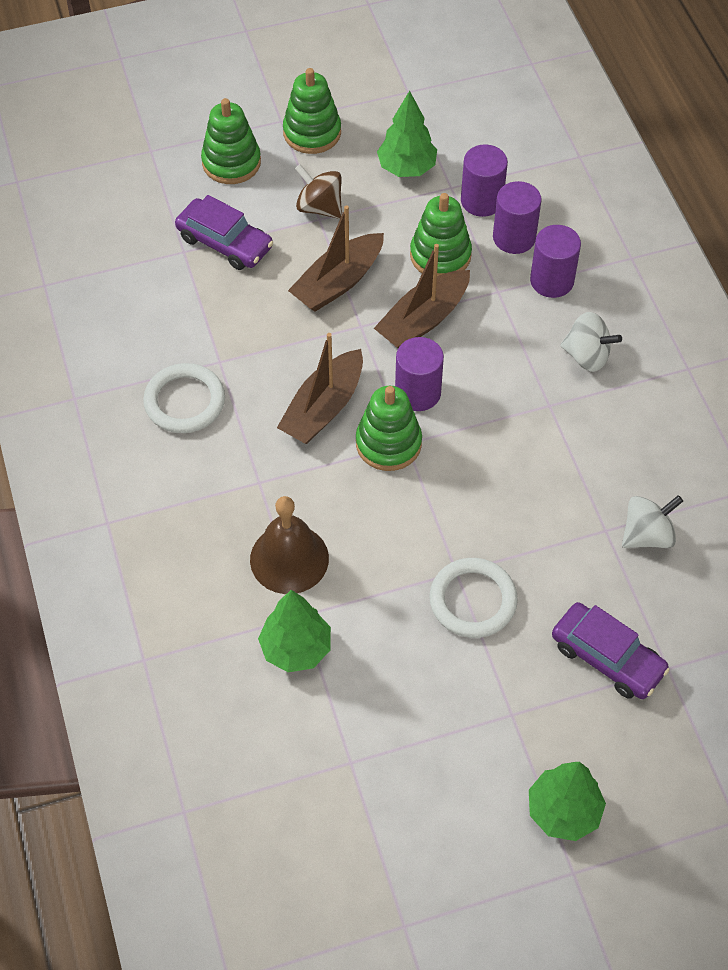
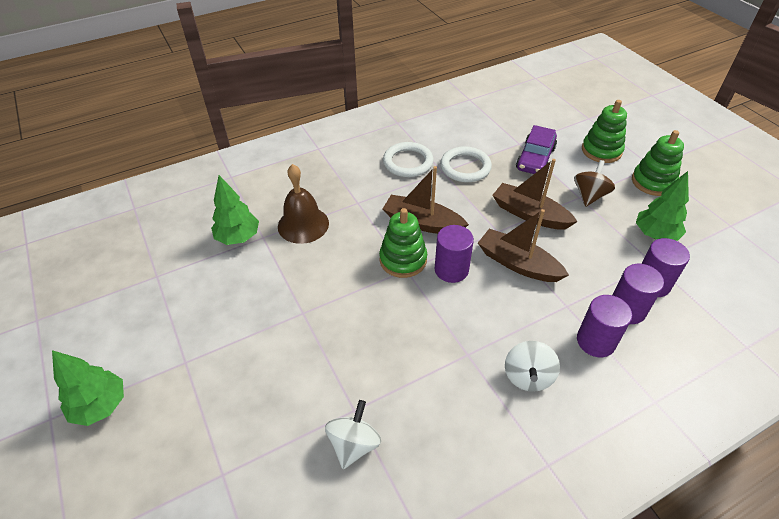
camera: 80 degrees right, 10 degrees down
green stacking toy [410,193,472,276] -> none
white ring [429,558,518,638] -> white ring moved to [440,146,492,182]
purple car [552,602,670,699] -> none
white spinning top [622,495,683,548] -> white spinning top turned 120 degrees counterclockwise [325,400,381,469]

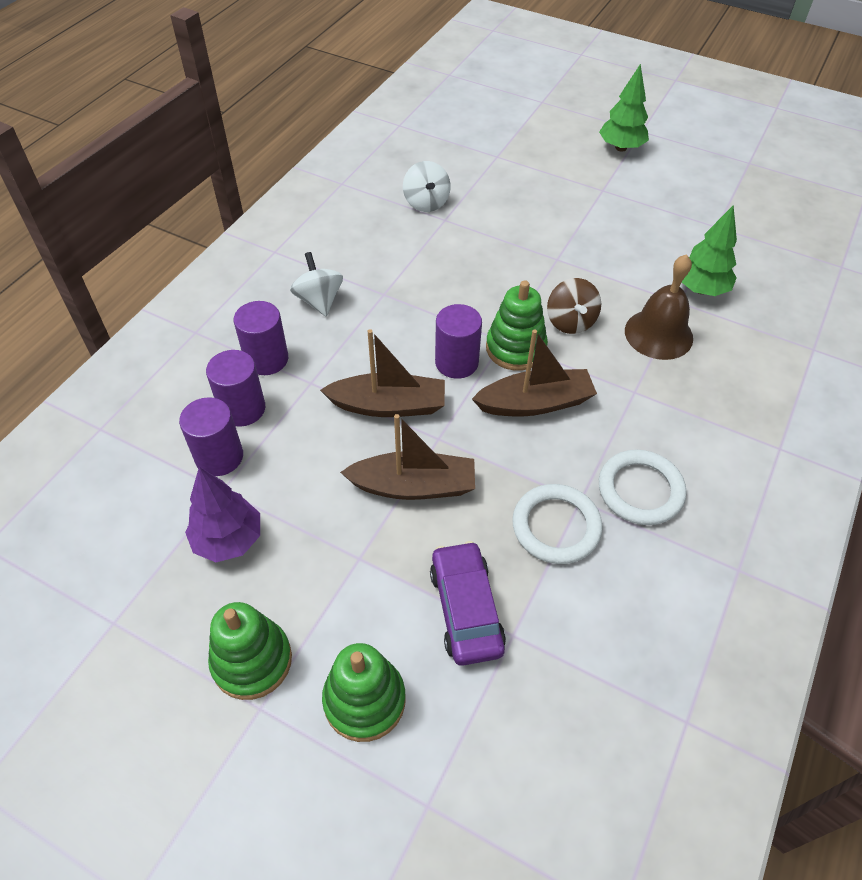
camera: 145 degrees right, 5 degrees up
brown spinning top [574,160,615,207] -> brown spinning top moved to [547,278,601,334]
green tree [636,171,689,241] -> purple tree [185,467,260,562]

